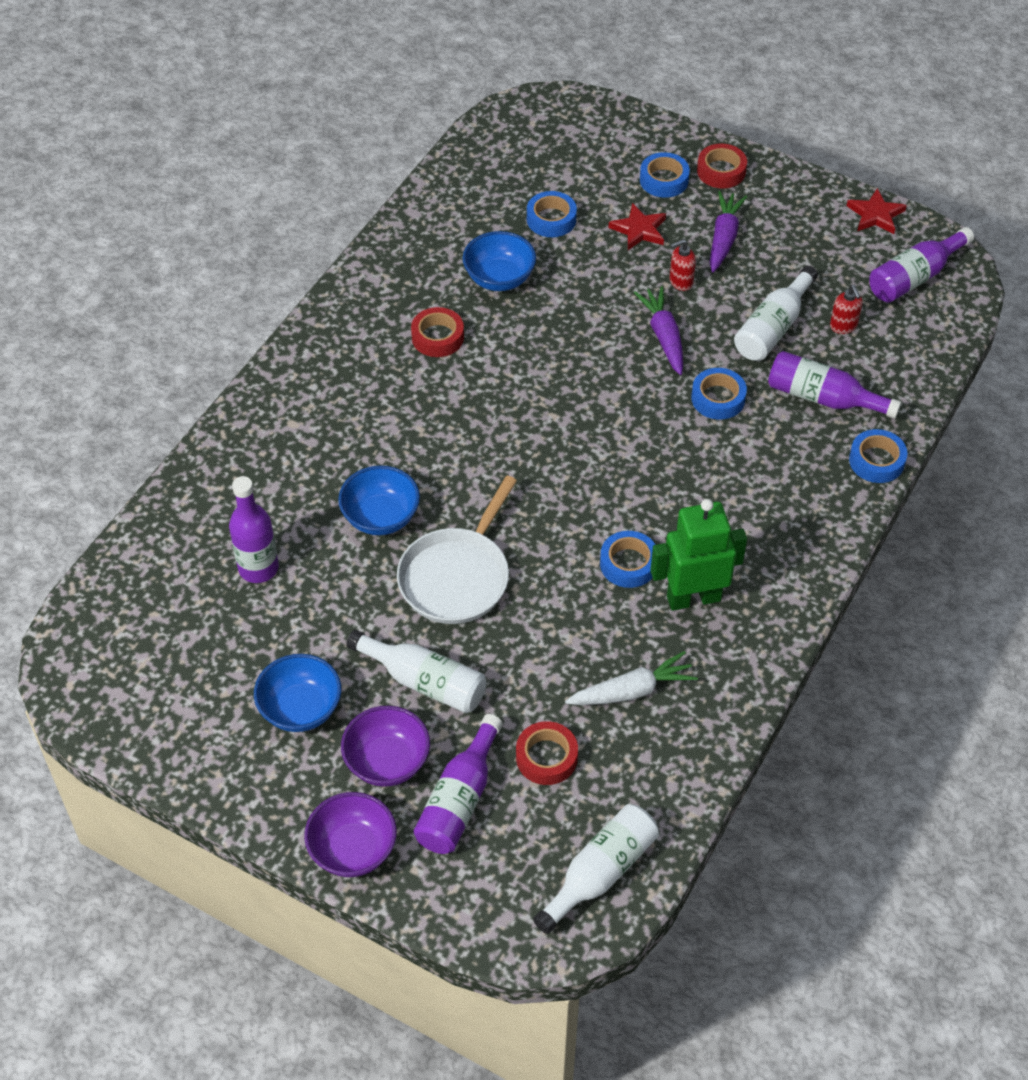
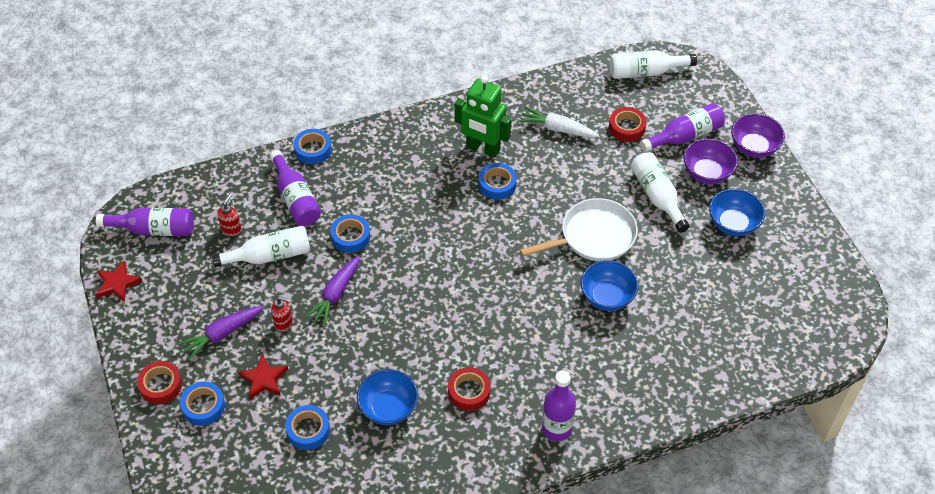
camera: 140 degrees left, 0 degrees up
purple bottle [229,476,279,583] -> purple bottle moved to [542,370,576,441]

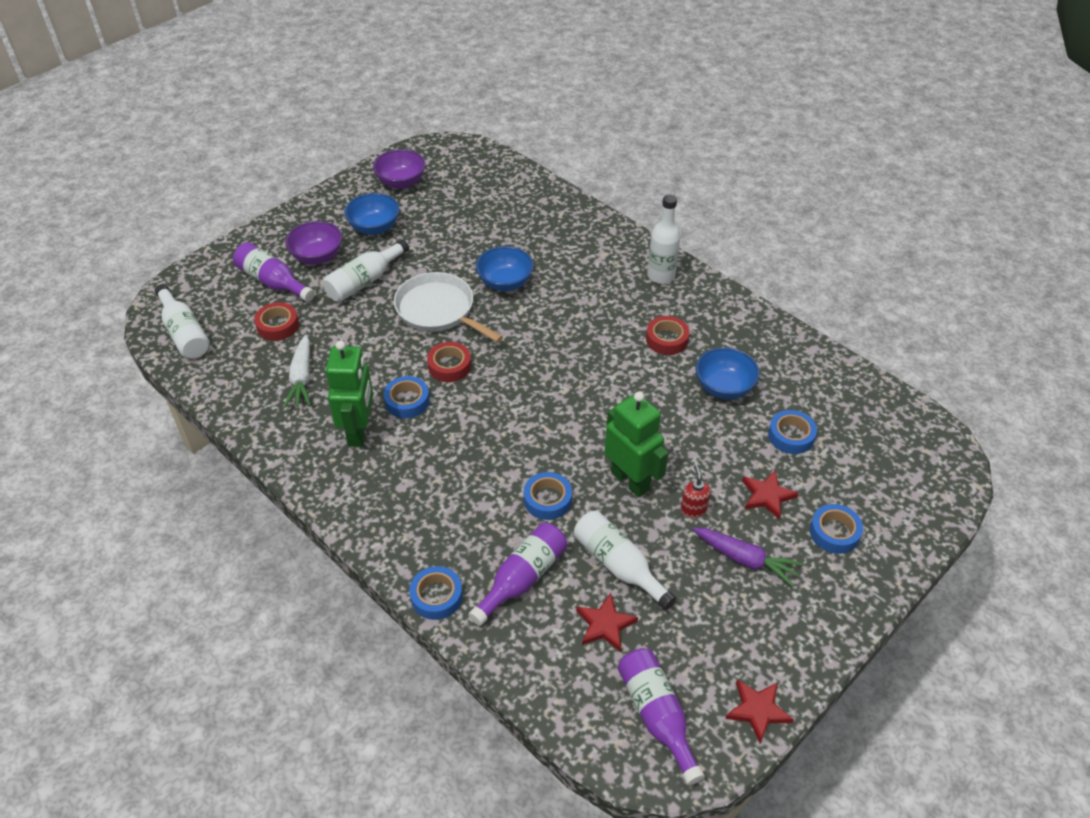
camera: 115 degrees left, 5 degrees down
red tape [137,361,182,404] -> red tape moved to [427,342,471,382]
red soap dispenser [217,194,242,236] -> red star [576,593,638,652]
purple carrot [304,255,360,327] -> green robot [605,392,668,497]
purple bottle [542,370,576,441] -> white bottle [647,195,680,284]
purple bowl [731,113,785,158] -> purple bowl moved to [373,149,426,189]

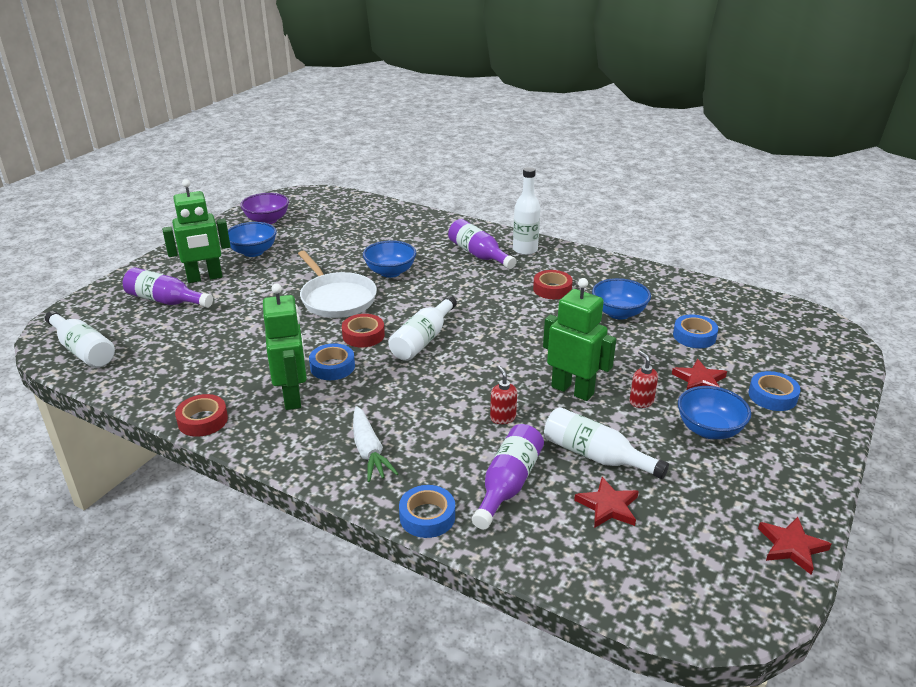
camera: 15 degrees left, 15 degrees down
red tape [254,302,299,341] -> red tape moved to [175,394,228,437]
white carrot [284,335,311,408] -> white carrot moved to [353,406,398,482]
purple bowl [285,221,342,264] -> green robot [162,179,231,283]
white bottle [323,239,409,302] -> white bottle moved to [388,295,457,361]
white pan [394,272,503,342] -> white pan turned 150 degrees counterclockwise [298,251,377,318]
blue tape [524,472,572,520] -> red soap dispenser [490,366,517,424]
purple bottle [618,648,704,785] -> purple bottle moved to [448,219,516,269]
purple carrot [693,527,803,587] -> blue bowl [678,386,751,439]

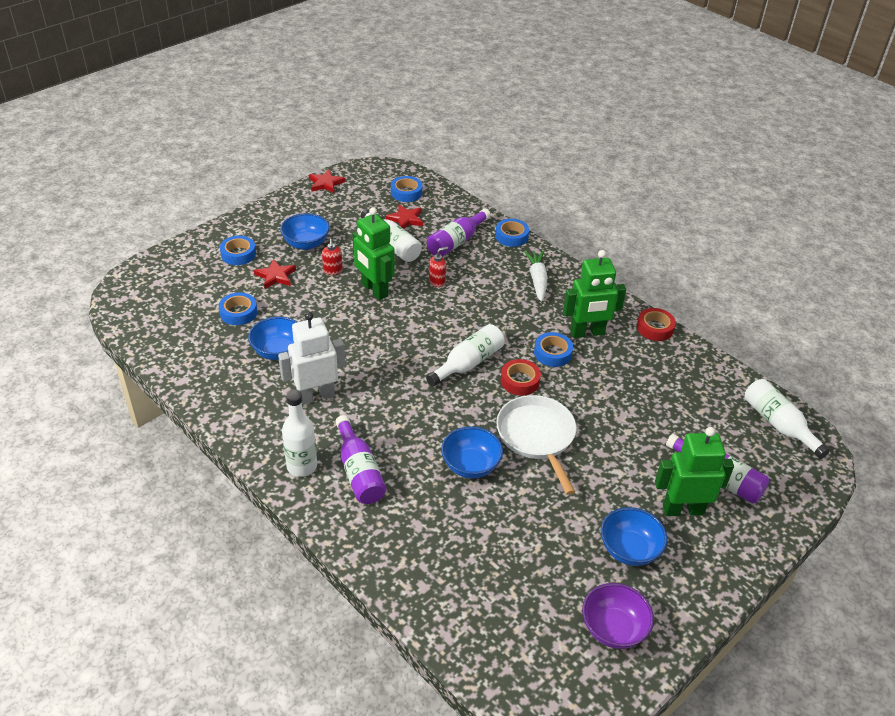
camera: 165 degrees left, 10 degrees up
green robot [263,283,307,410] -> green robot turned 105 degrees counterclockwise [563,250,626,338]
red soap dispenser [490,366,517,424] -> red soap dispenser turned 120 degrees counterclockwise [429,247,448,287]
red tape [533,270,573,299] -> white robot [278,312,345,405]
none -> blue tape [391,176,422,202]

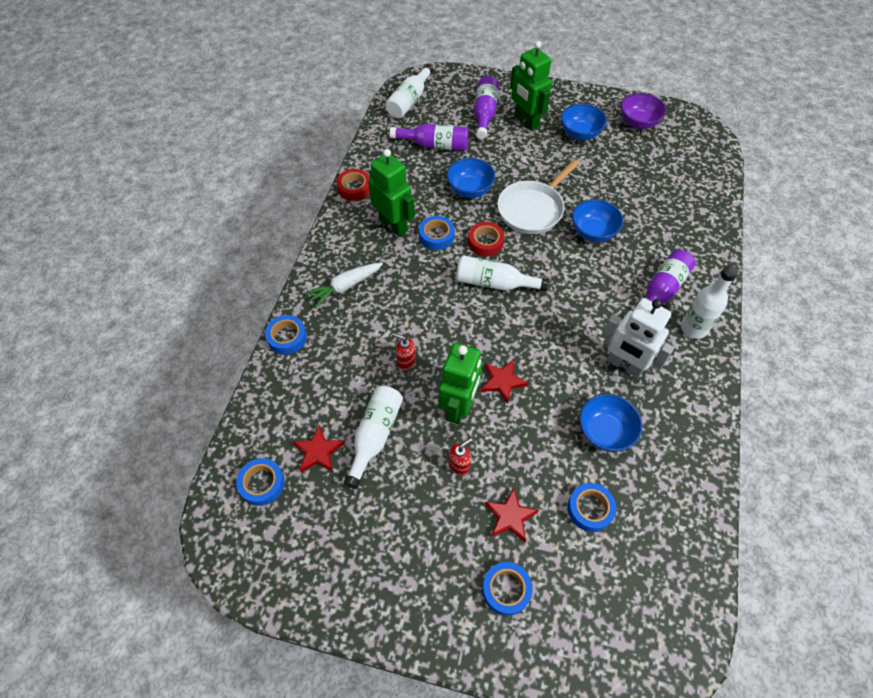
camera: 120 degrees left, 15 degrees up
blue bowl [280,213,330,250] -> blue bowl moved to [446,158,495,198]
red star [309,169,345,193] -> red star moved to [481,360,529,404]
purple bottle [427,208,491,257] -> purple bottle moved to [390,124,469,151]

